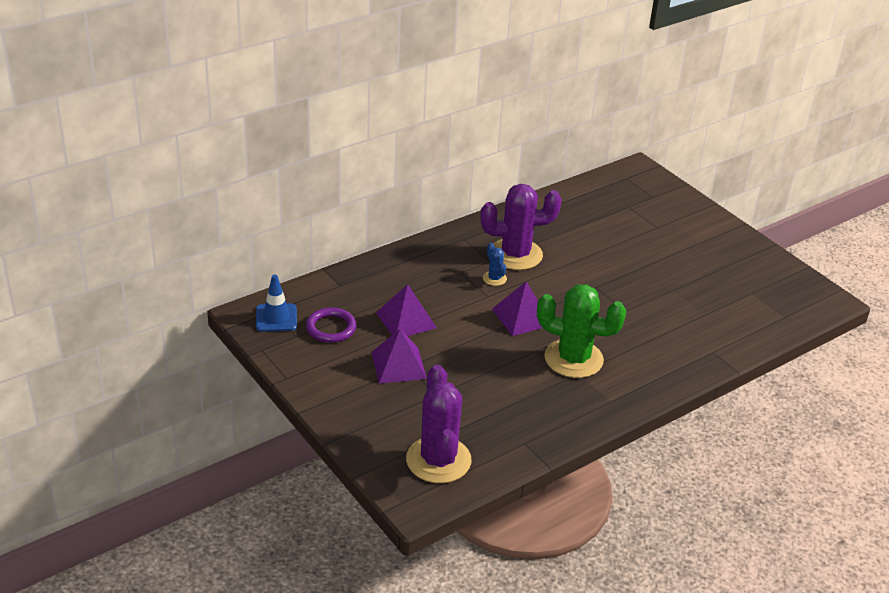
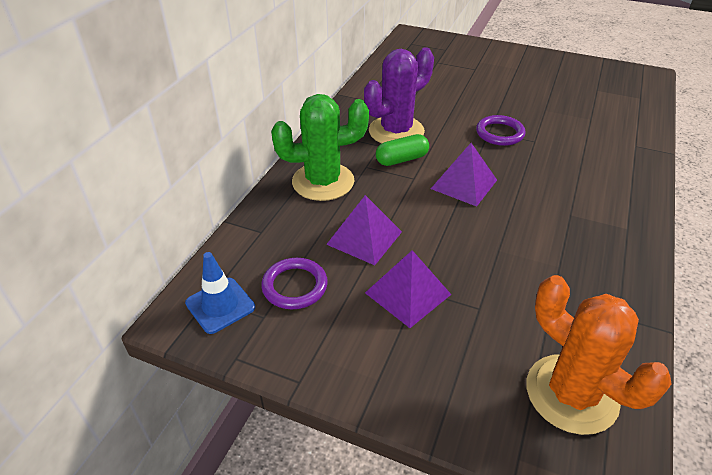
camera: 30 degrees left, 5 degrees up
purple cactus [406,365,472,483] -> orange cactus [527,275,672,435]
blue cactus [483,243,507,286] -> green capsule [376,134,429,166]
green cactus [537,284,626,378] -> green cactus moved to [271,94,369,201]
none -> purple ring [476,115,526,146]

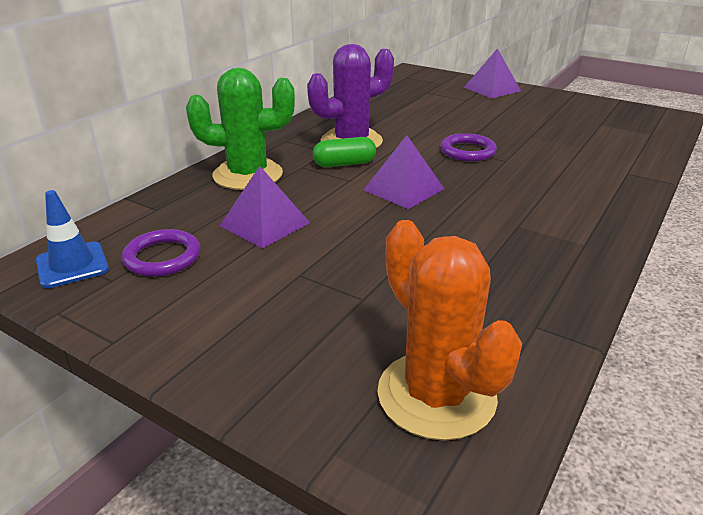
camera: 10 degrees right, 10 degrees down
purple pyramid [365,250,451,328] -> purple pyramid moved to [464,48,521,98]

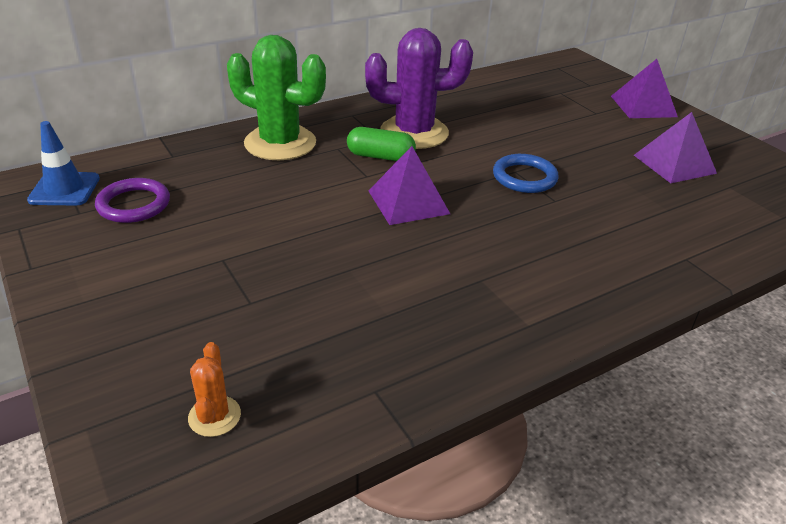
camera: 25 degrees right, 5 degrees up
purple pyramid [220,166,310,248] -> purple pyramid moved to [634,112,717,183]
orange cactus [377,220,522,441] -> orange cactus [188,342,241,437], size x0.44
purple ring [440,133,497,161] -> blue ring [493,154,559,193]

